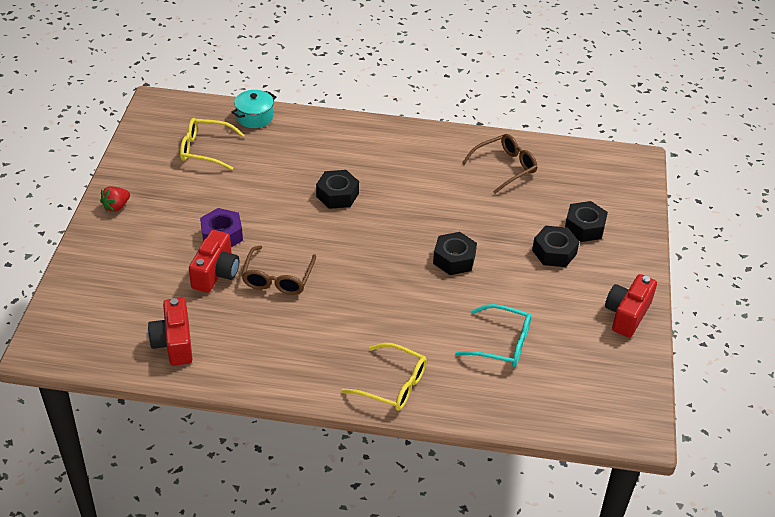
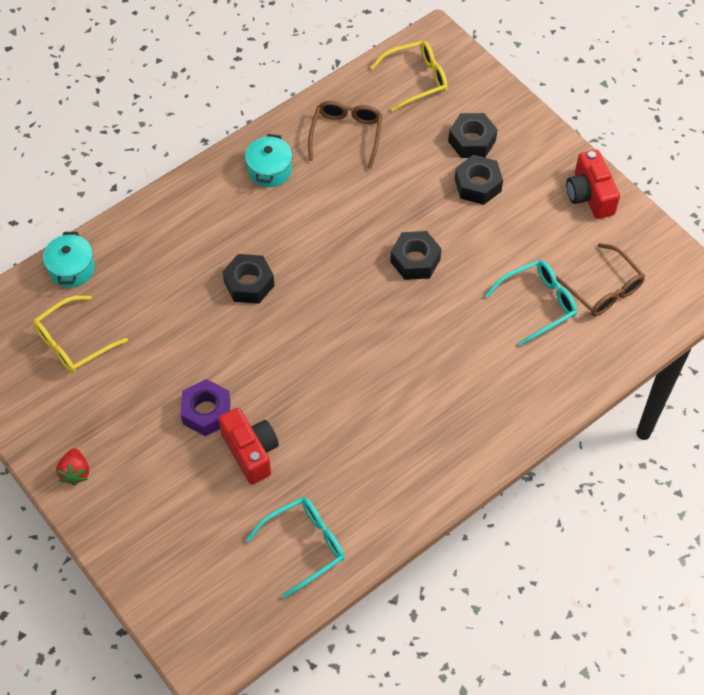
camera: 45 degrees left, 15 degrees up
red camera [148,298,192,366] -> turquoise glasses [246,497,345,599]
brown glasses [242,246,316,295] -> brown glasses moved to [556,243,645,316]
yellow glasses [341,343,427,411] -> yellow glasses moved to [370,41,448,111]
none -> turquoise pot [245,134,293,187]

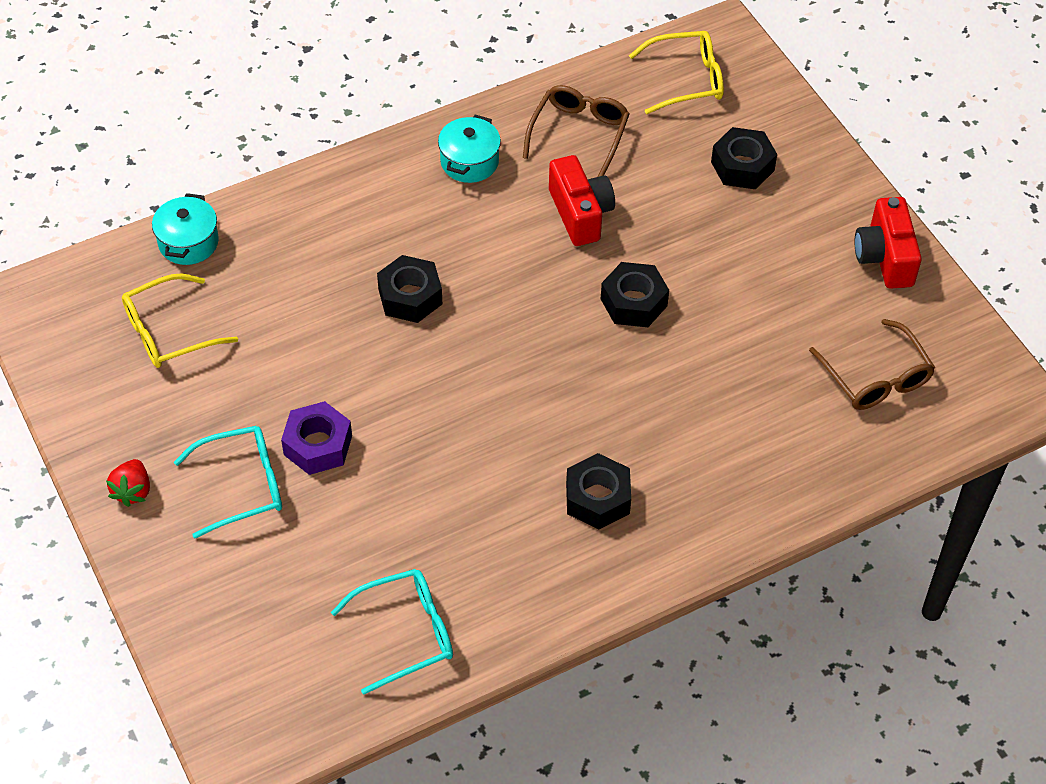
camera: 10 degrees right, 5 degrees down
red camera [219,408,279,484] -> red camera moved to [549,155,615,246]
black nut [455,155,503,205] -> black nut moved to [566,453,631,529]
turquoise glasses [485,260,577,346] -> turquoise glasses moved to [174,426,282,539]

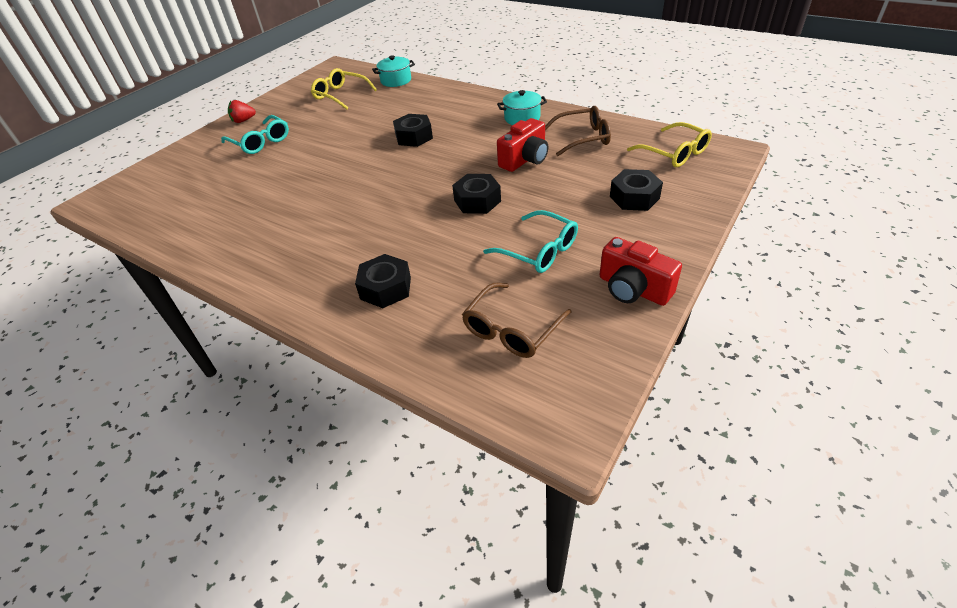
camera: 65 degrees right, 10 degrees down
purple nut [281,401,352,475] -> none
turquoise glasses [331,569,453,695] -> turquoise glasses moved to [483,210,578,273]
black nut [566,453,631,529] -> black nut moved to [355,254,411,308]
red camera [855,197,922,289] -> red camera turned 105 degrees counterclockwise [599,237,682,306]

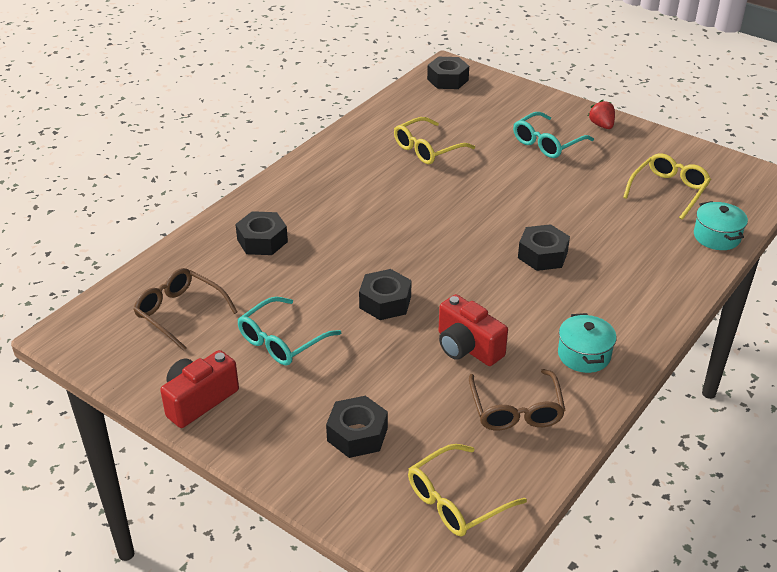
camera: 90 degrees right, 5 degrees down
none -> yellow glasses [394,117,475,164]
none -> black nut [427,57,469,89]

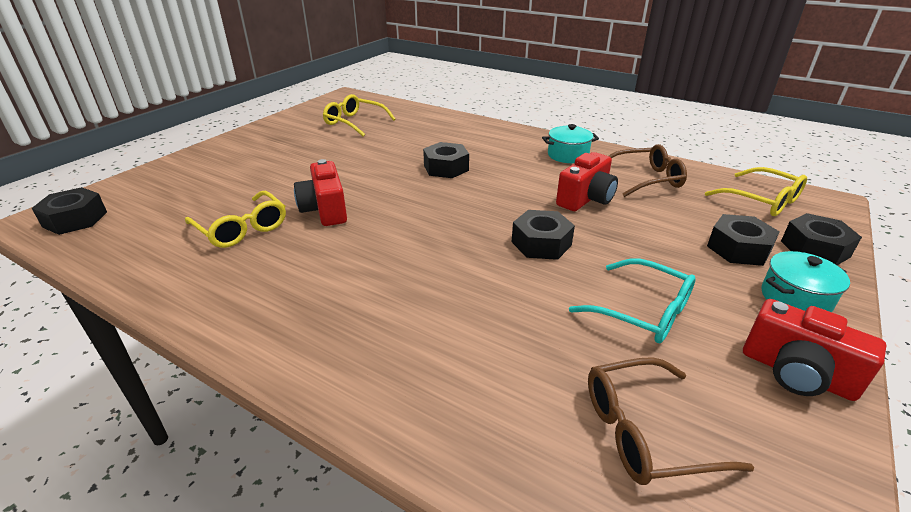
camera: 95 degrees left, 5 degrees down
brown glasses [133,268,238,351] -> brown glasses turned 45 degrees clockwise [588,357,754,485]
black nut [235,211,288,255] -> black nut moved to [781,213,862,265]
turquoise glasses [513,112,594,158] -> none
red strawberry [588,100,615,129] -> none
turquoise pot [694,201,748,250] -> turquoise pot moved to [761,251,850,312]
none -> red camera [294,159,347,226]

